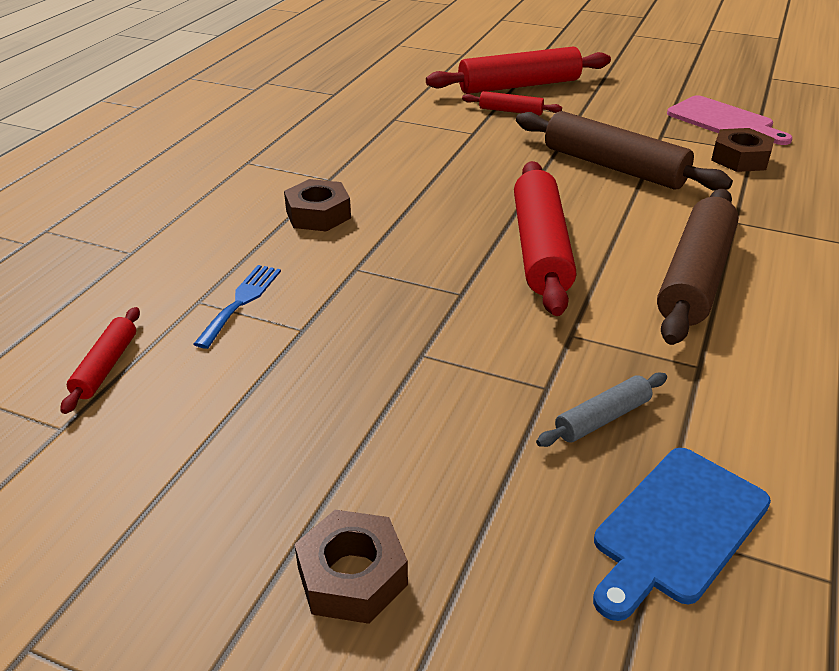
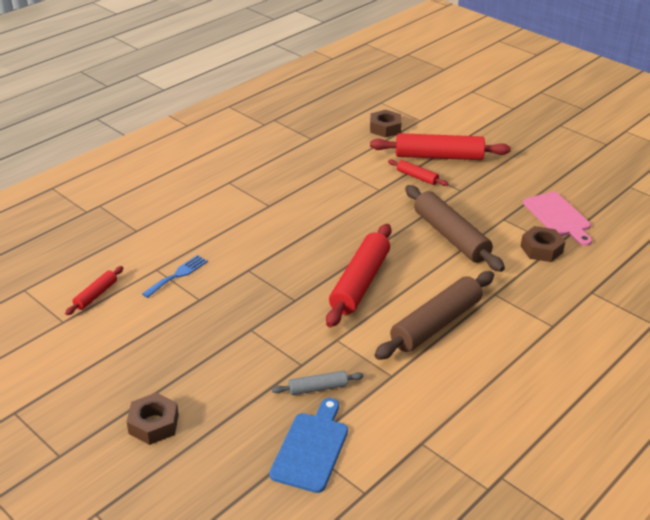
camera: 20 degrees right, 0 degrees up
brown nut [284,179,351,232] -> brown nut moved to [370,110,401,138]
blue cutting board [593,448,771,621] -> blue cutting board turned 135 degrees clockwise [269,398,348,493]

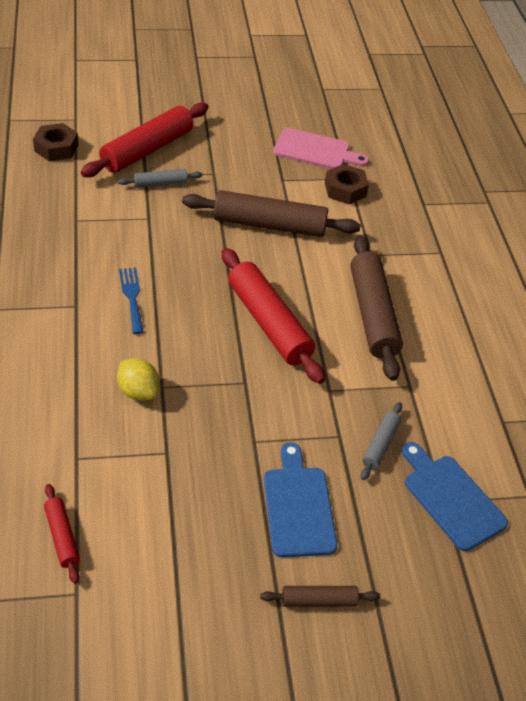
camera: 55 degrees left, 10 degrees up
brown nut [127,393,179,445] -> brown rolling pin [260,586,380,607]
blue fork [142,255,208,298] -> blue fork moved to [119,267,144,334]
red rolling pin [388,159,449,186] -> grey rolling pin [118,169,202,188]
none -> yellow lemon [117,358,160,401]
none -> blue cutting board [264,442,337,558]

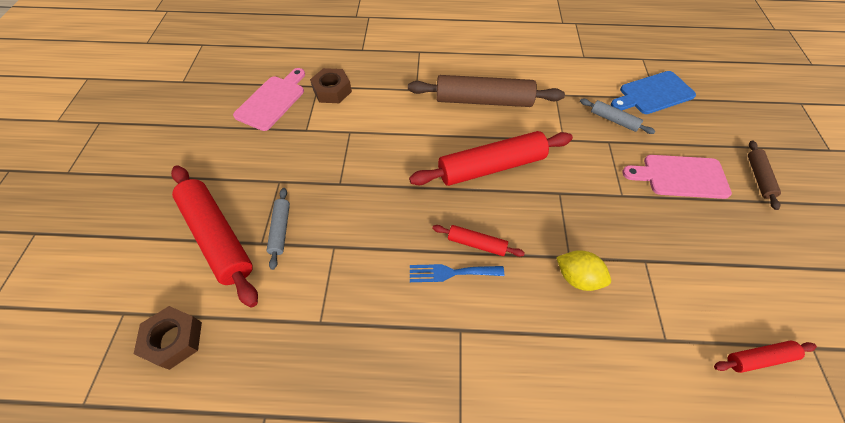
camera: 75 degrees left, 10 degrees up
yellow lemon [117,358,160,401] -> yellow lemon turned 60 degrees clockwise [556,250,611,291]
brown rolling pin [182,190,361,237] -> none
blue cutting board [264,442,337,558] -> pink cutting board [622,155,732,199]
none -> red rolling pin [432,225,525,257]

